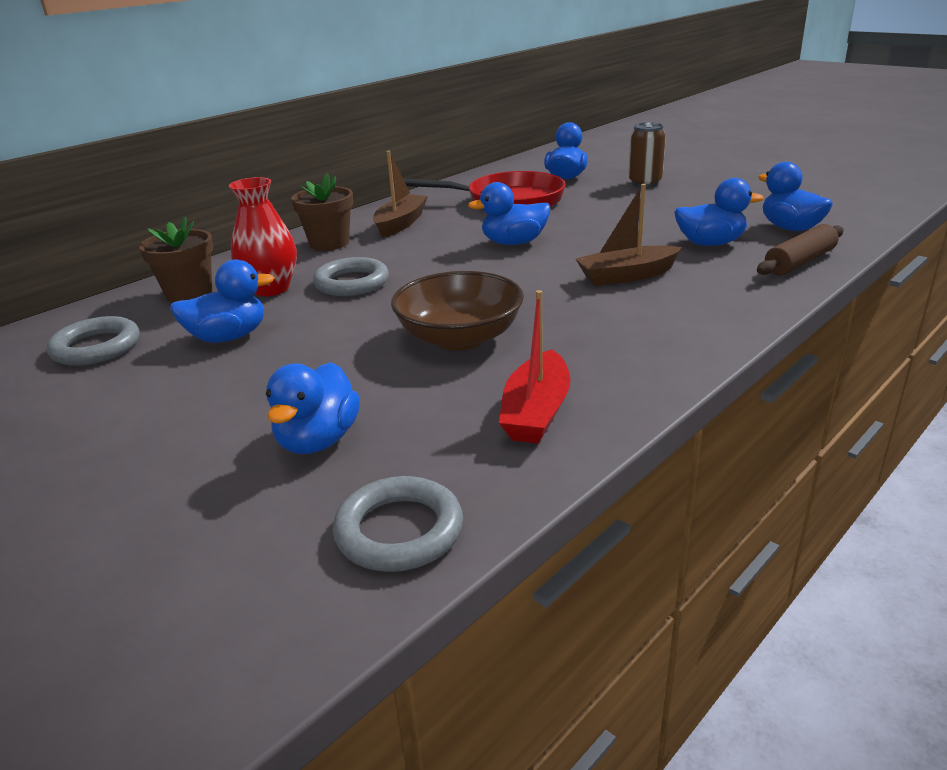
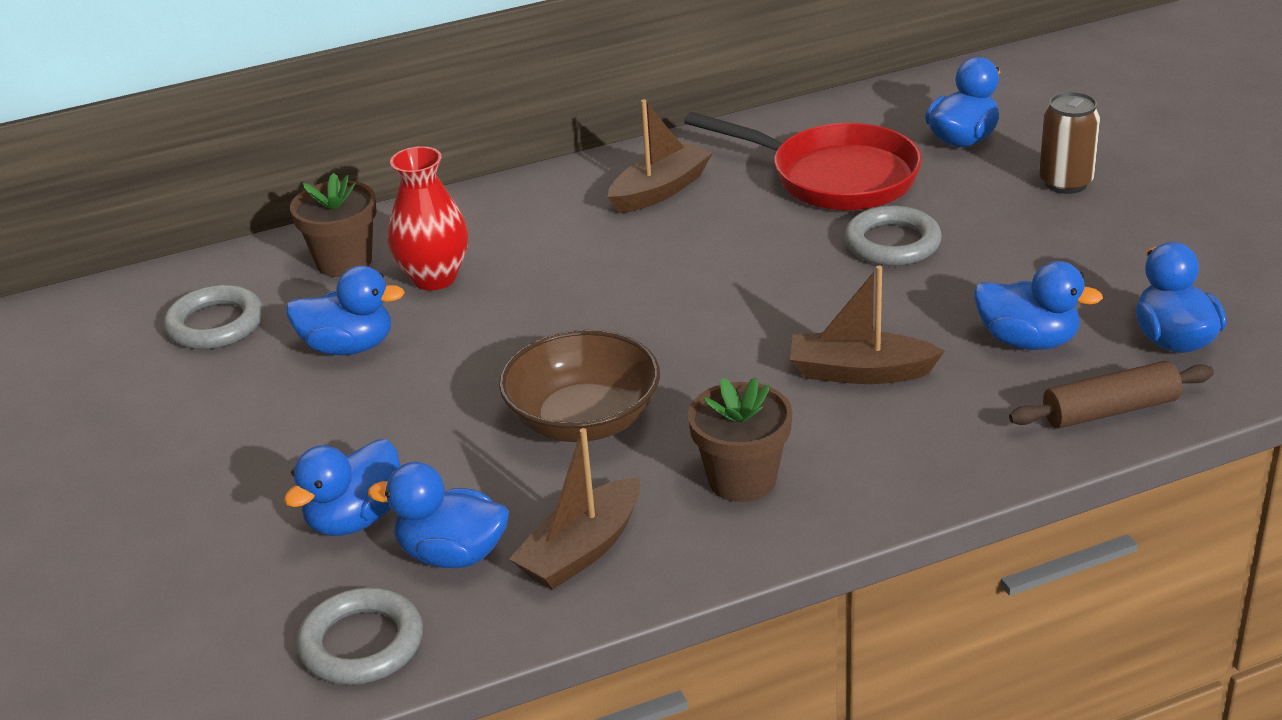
camera: 25 degrees right, 5 degrees up
brown flower pot [291,173,353,251] -> brown flower pot moved to [688,377,793,502]
grey ring [313,257,389,296] -> grey ring moved to [844,206,942,266]
blue duck [468,182,550,245] -> blue duck moved to [368,462,509,568]
red boat [499,290,570,444] -> brown boat [509,428,640,590]

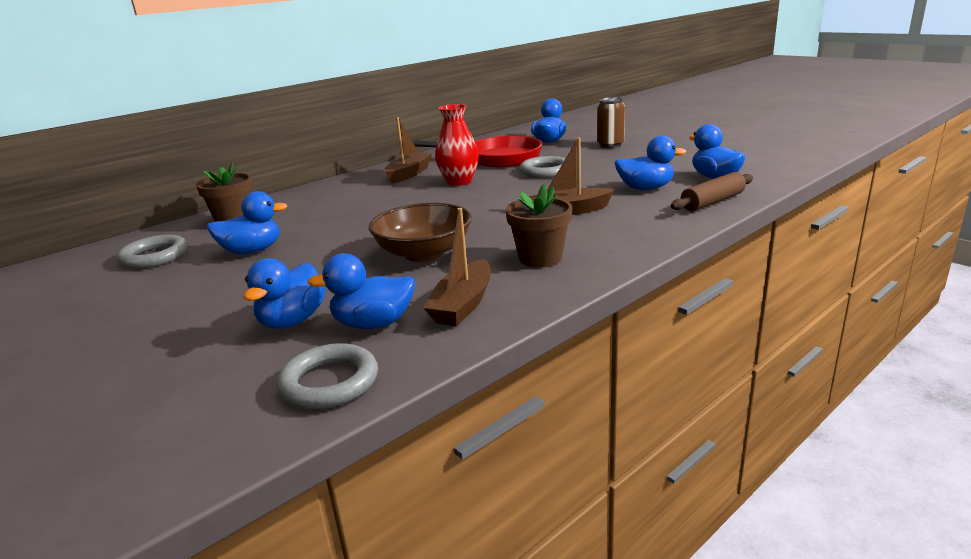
camera: 20 degrees left, 10 degrees down
red vase [388,146,468,290] -> red vase moved to [435,104,479,186]

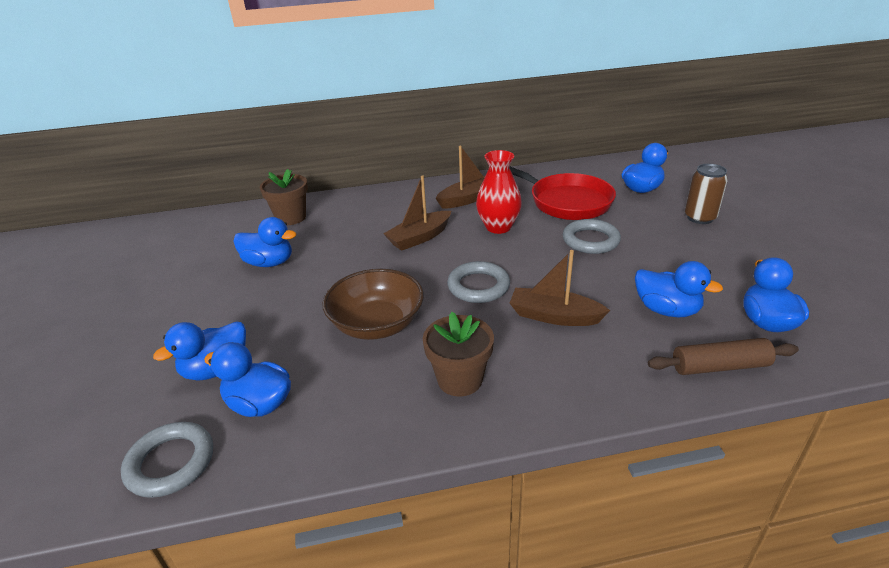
camera: 30 degrees right, 10 degrees up
grey ring [117,235,188,269] -> grey ring moved to [447,261,510,303]
brown boat [423,208,491,326] -> brown boat moved to [383,176,451,251]

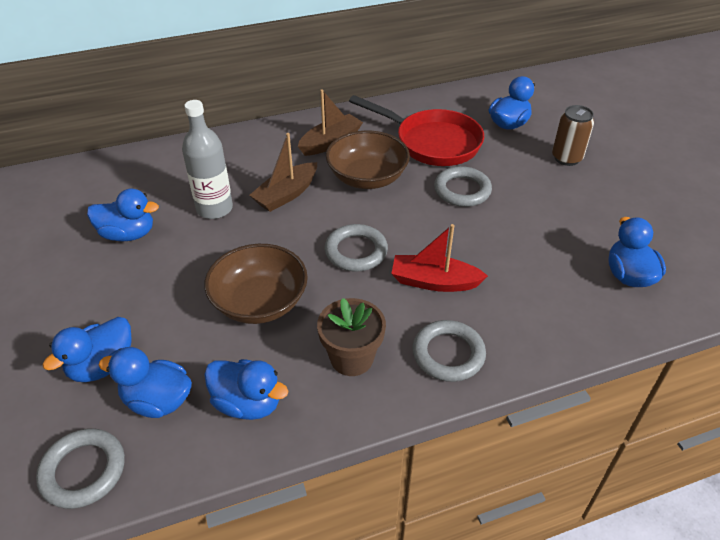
camera: 10 degrees left, 10 degrees up
brown flower pot [260,169,308,225] -> none
red vase [476,150,522,234] -> brown bowl [326,131,410,189]
brown boat [510,250,610,326] -> red boat [391,224,488,292]
blue duck [635,261,723,317] -> blue duck moved to [204,359,288,420]
brown rolling pin [648,338,799,375] -> none
none -> grey bottle [182,100,233,219]
none -> grey ring [412,320,486,382]

